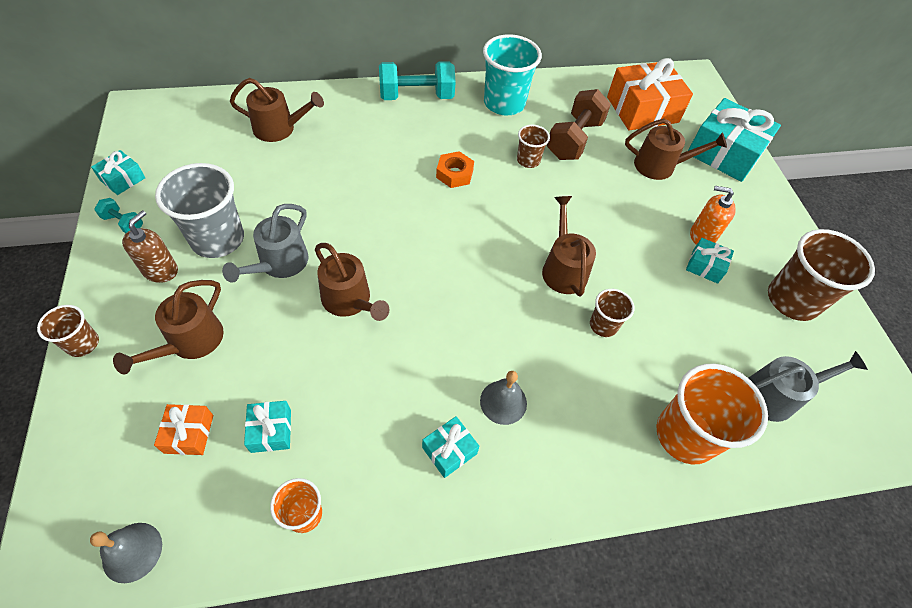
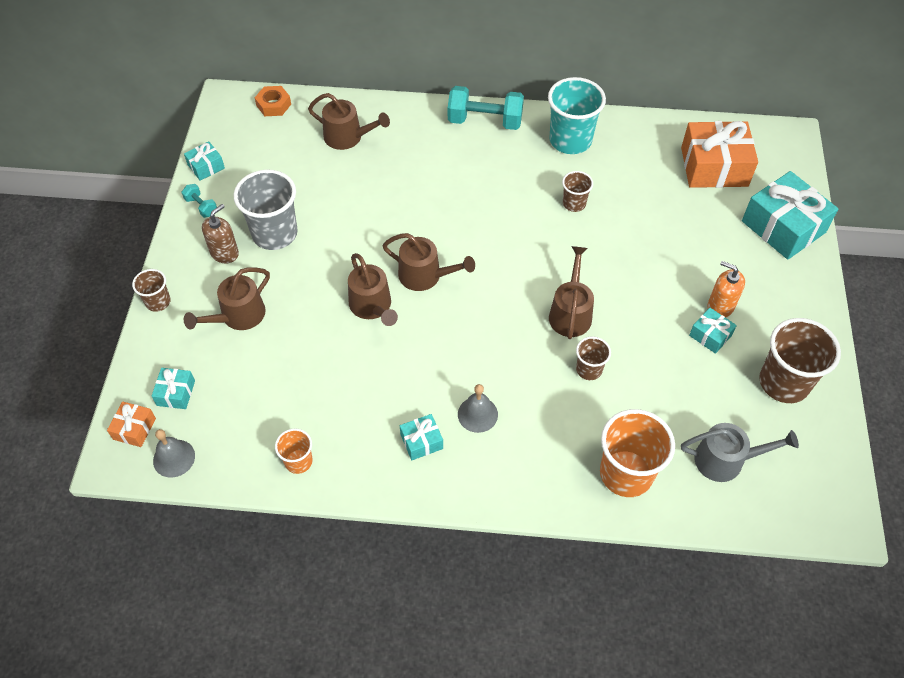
camera: 20 degrees right, 0 degrees up
orange gift [154,404,213,455] -> orange gift moved to [107,401,156,447]
grey watering can [222,204,309,283] -> none
turquoise gift [244,401,291,453] -> turquoise gift moved to [152,368,195,409]
orange nut [436,151,474,188] -> orange nut moved to [255,86,291,116]
brown dumbbell [547,89,611,160] -> none
brown watering can [625,119,727,180] -> brown watering can moved to [382,233,475,291]

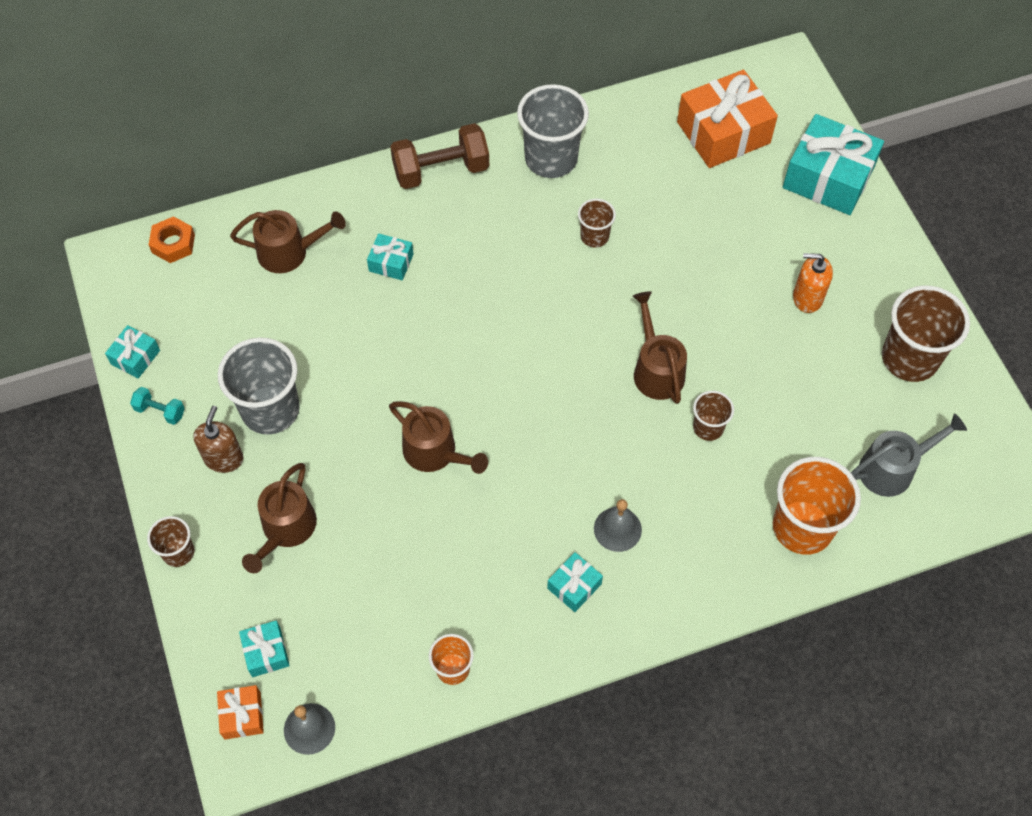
camera: 25 degrees left, 5 degrees up
brown watering can [382,233,475,291] -> none
turquoise dumbbell [448,86,524,130] -> brown dumbbell [390,123,489,189]
turquoise cup [548,77,606,154] -> grey cup [517,84,589,178]
turquoise gift [689,308,737,354] -> turquoise gift moved to [367,233,414,280]

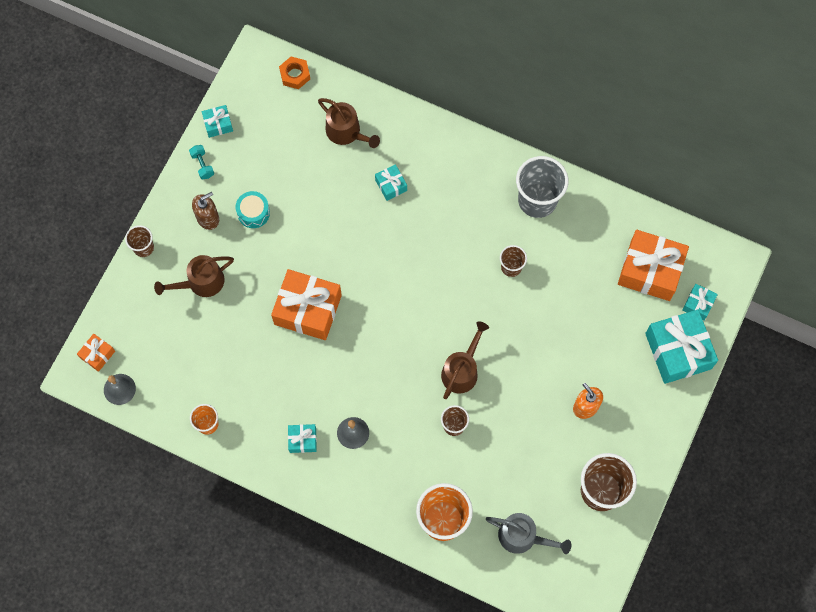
camera: 45 degrees right, 10 degrees up
grey cup [218,337,300,435] -> turquoise drum [236,191,270,228]
turquoise gift [239,621,290,677] -> turquoise gift moved to [682,284,718,321]
brown watering can [389,401,488,474] -> orange gift [271,269,342,340]
brown dumbbell [390,123,489,189] -> none

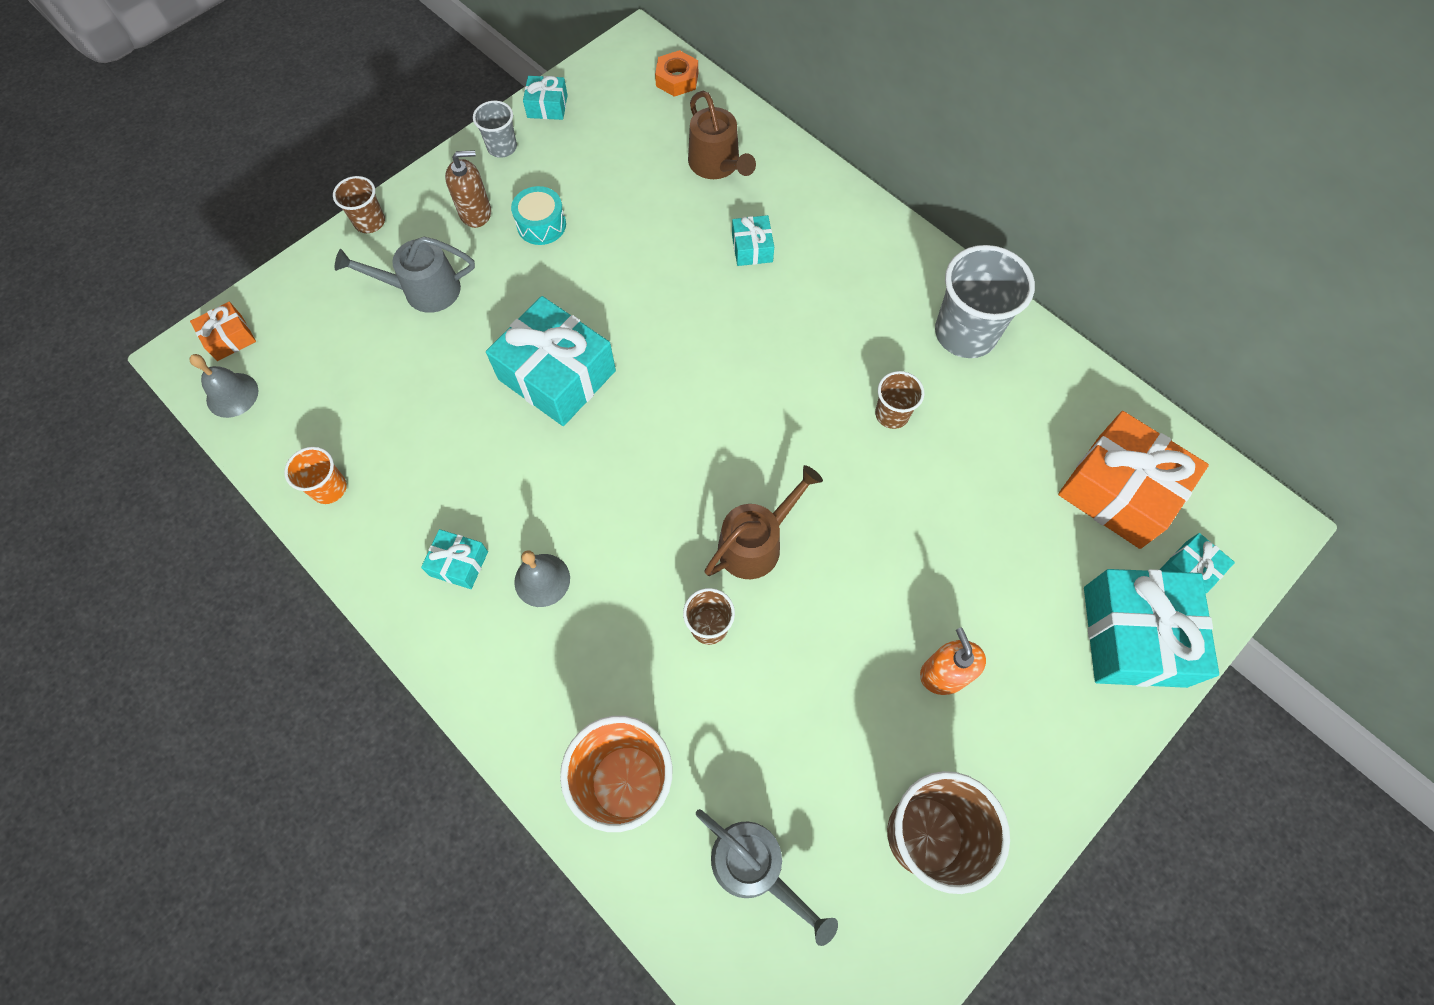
camera: 20 degrees right, 5 degrees down
brown watering can [154,255,234,297] -> grey watering can [335,237,475,313]
turquoise dumbbell [189,145,214,180] -> grey cup [473,101,517,158]
orange gift [271,269,342,340] -> turquoise gift [486,296,616,426]

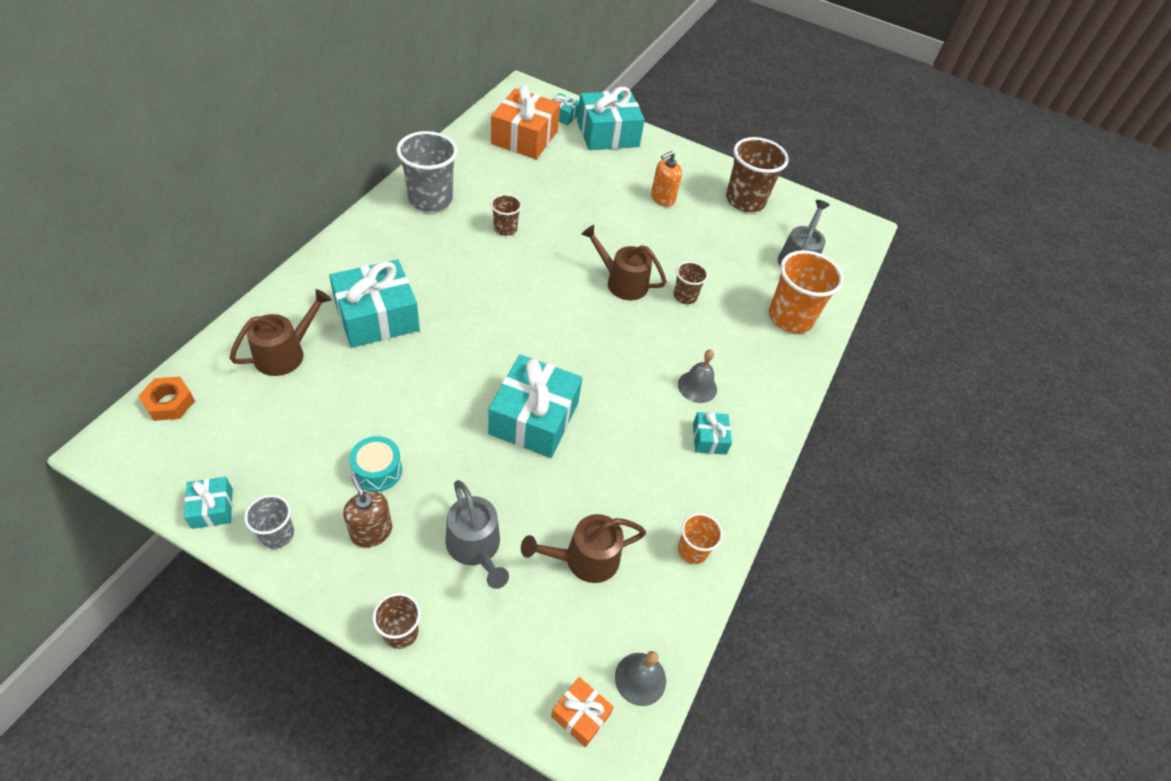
camera: 115 degrees left, 15 degrees down
turquoise gift [732,215,774,266] -> turquoise gift [329,259,420,348], size x2.09
none -> brown watering can [521,514,646,583]

